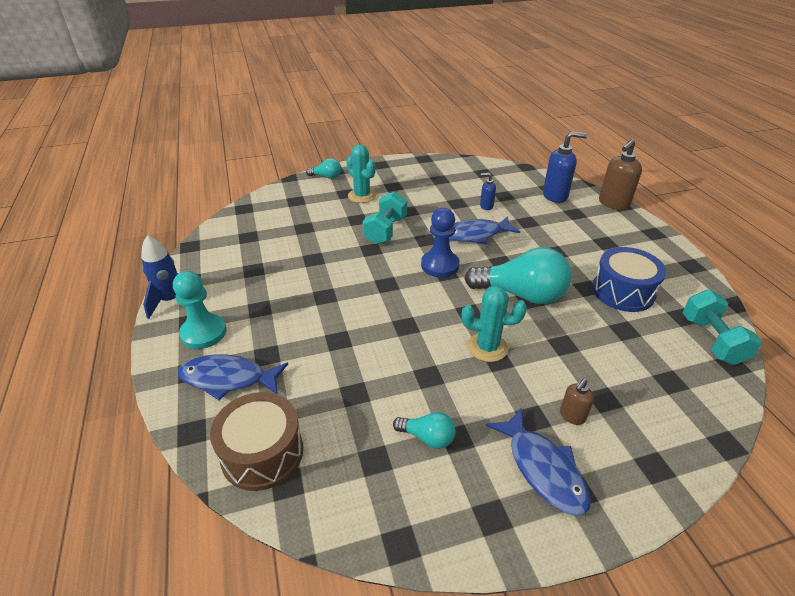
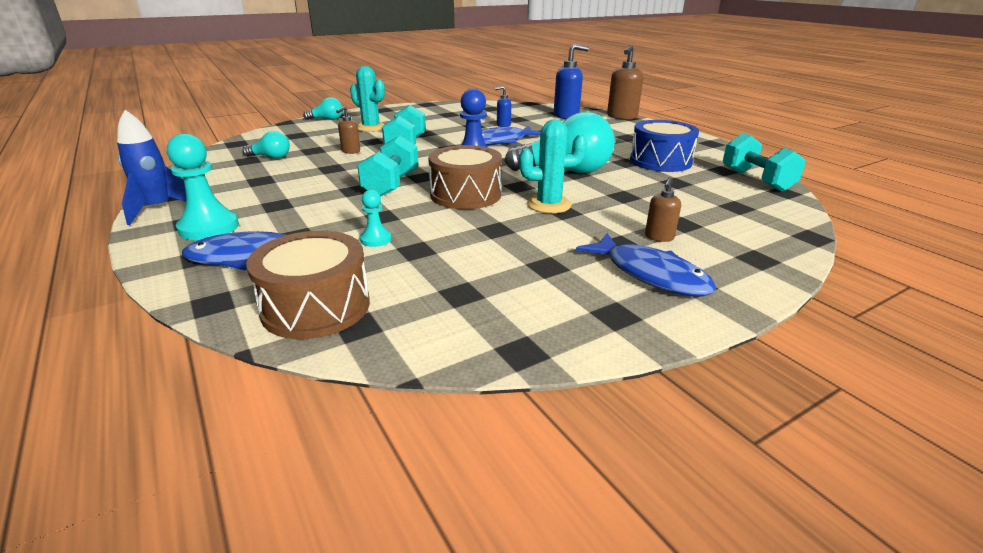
camera: 15 degrees left, 10 degrees down
turquoise light bulb [393,412,456,449] -> turquoise light bulb moved to [242,131,290,158]
none -> brown soap dispenser [336,107,360,154]
none -> turquoise dumbbell [357,136,419,197]
none -> turquoise pawn [360,190,391,247]
none -> brown drum [428,145,502,209]

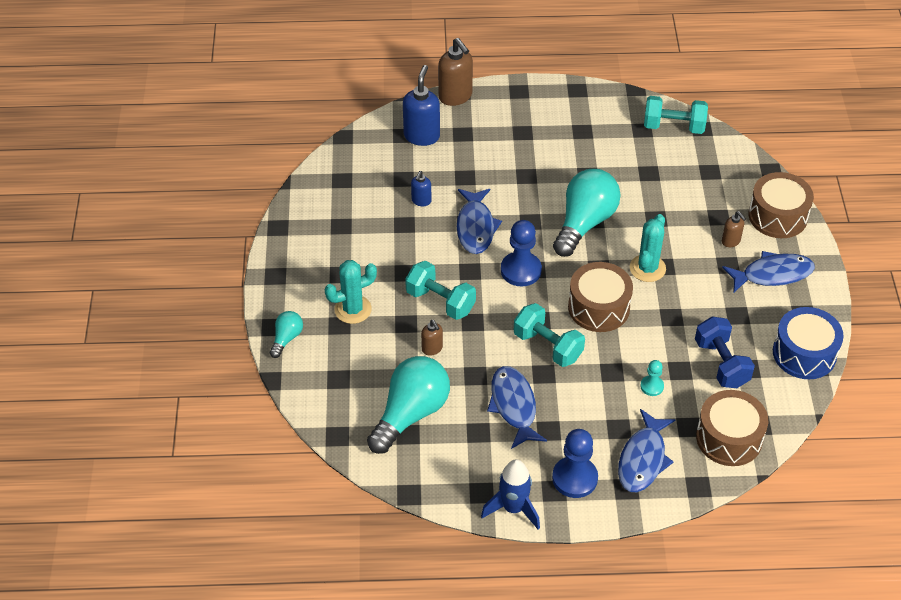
camera: 60 degrees left, 20 degrees up
turquoise pawn [167,134,239,240] -> blue pawn [552,429,598,498]
turquoise light bulb [242,131,290,158] -> turquoise light bulb [367,356,450,454], size x2.07
blue drum [630,120,699,172] -> blue drum moved to [773,307,844,379]
none -> blue fish [487,366,547,449]
none -> blue dumbbell [695,317,755,388]
none -> brown drum [748,172,814,238]

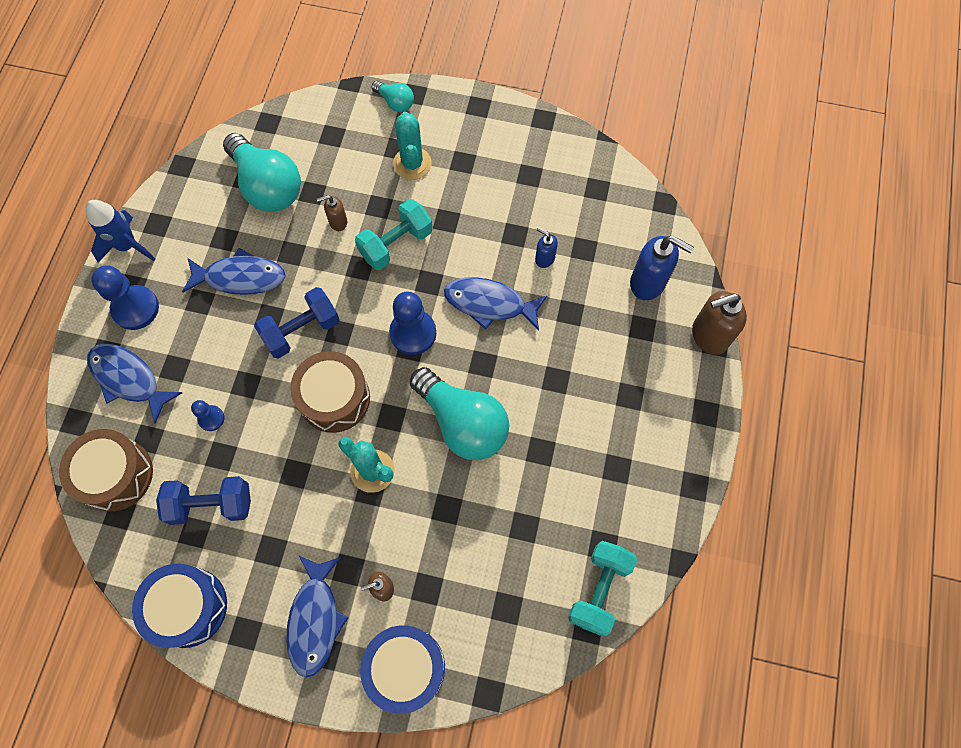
camera: 105 degrees right, 20 degrees up
turquoise dumbbell [514,303,585,367] -> blue dumbbell [254,287,340,359]
turquoise pawn [640,360,664,396] -> blue pawn [191,400,224,431]
brown drum [748,172,814,238] -> blue drum [360,626,445,714]

